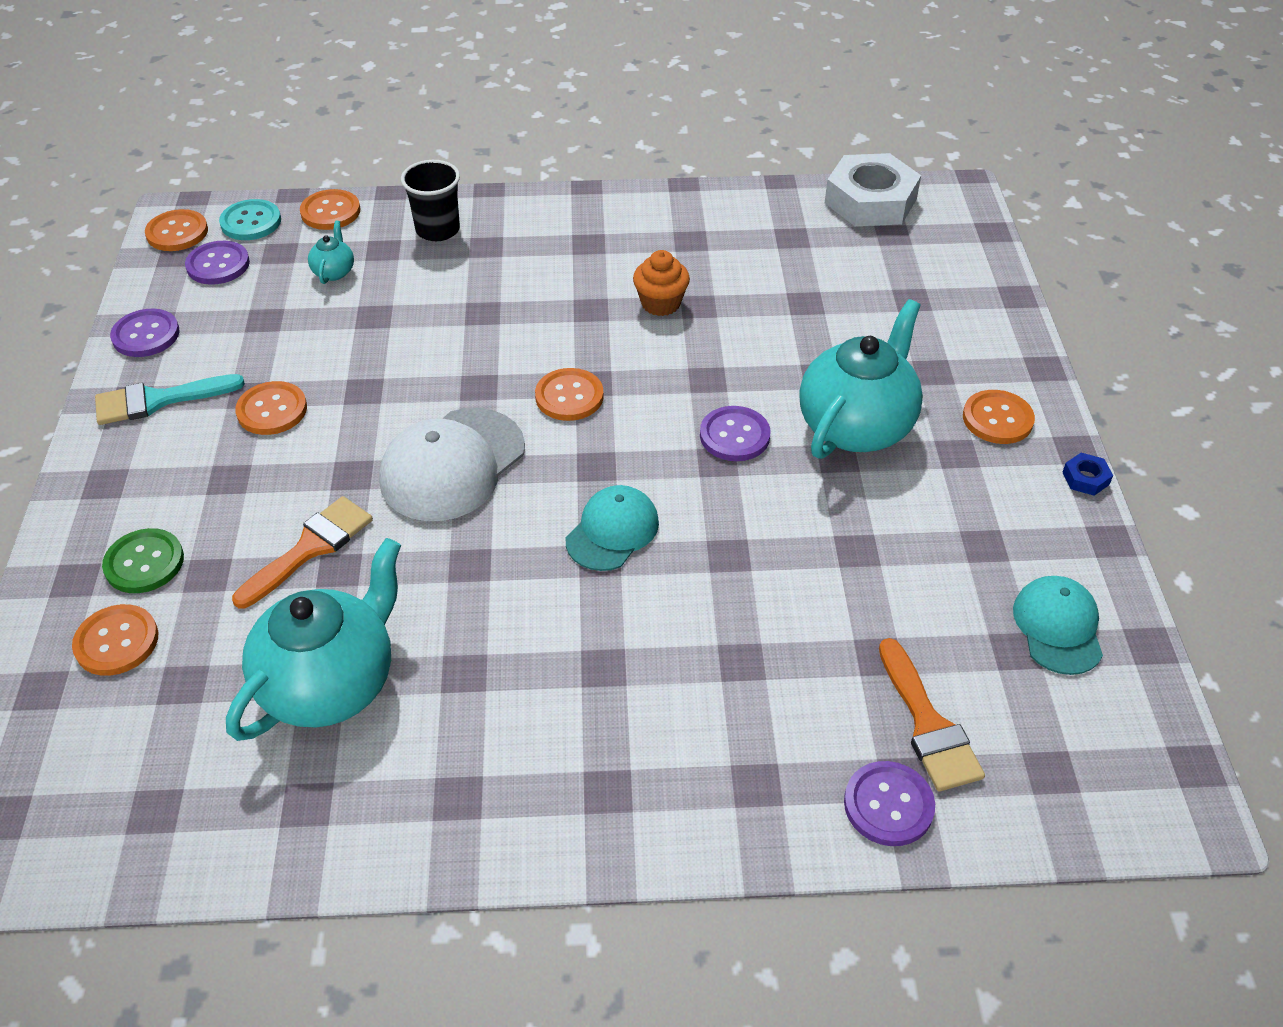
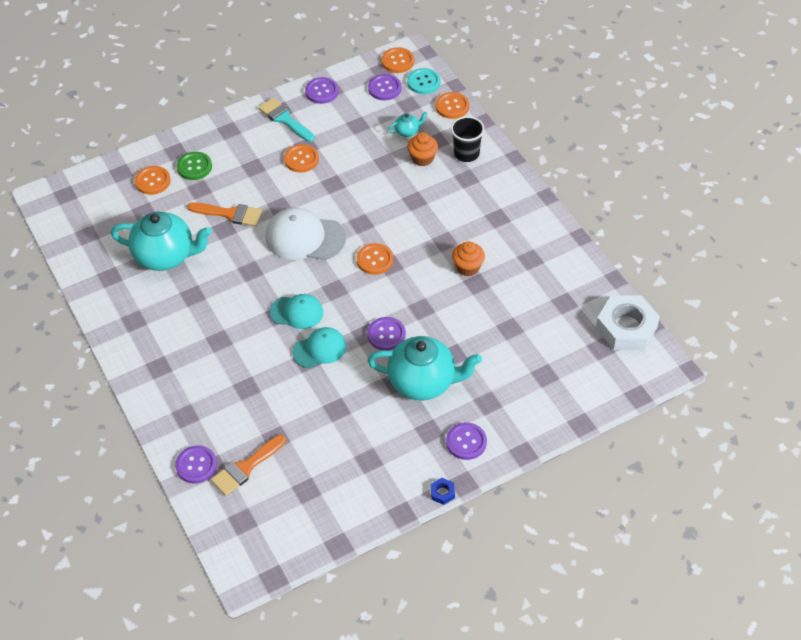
camera: 65 degrees right, 5 degrees up
orange button [963,390,1035,444] -> purple button [446,422,487,460]
turquoise cap [1013,576,1103,675] -> turquoise cap moved to [293,327,346,368]
none -> orange cupcake [407,132,438,166]

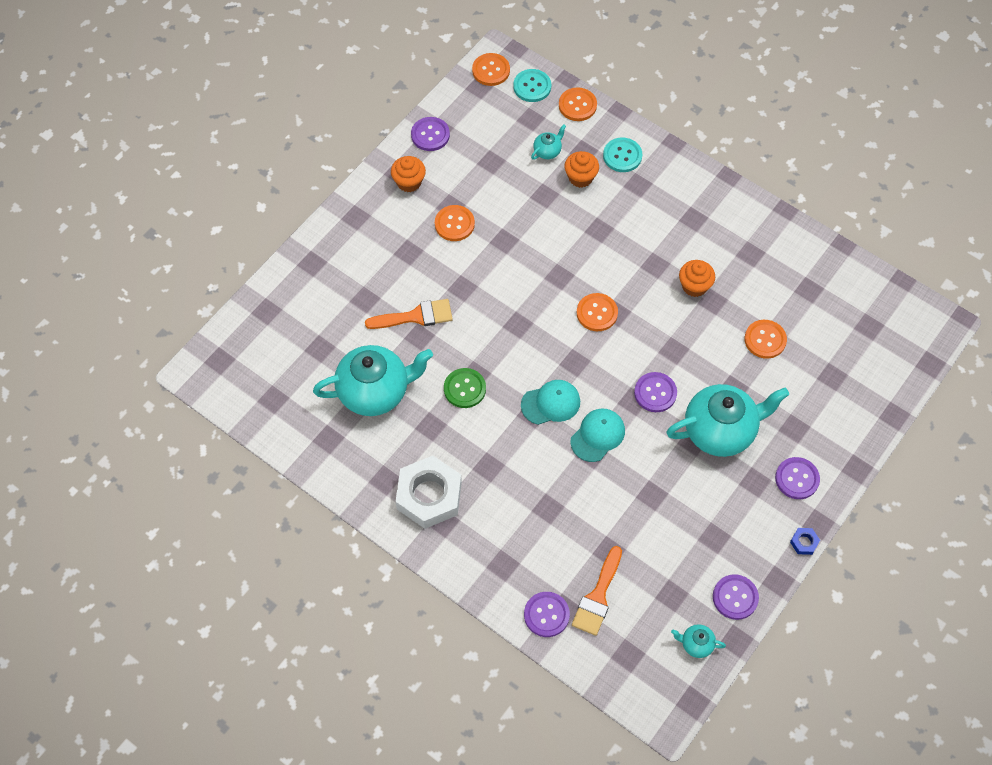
camera: 25 degrees left, 10 degrees up
orange button [135,166,171,195] -> orange button moved to [744,320,787,359]
green button [177,152,212,180] -> green button moved to [444,368,486,408]
turquoise brush [258,98,315,142] -> orange cupcake [391,156,426,192]
white cap [265,207,346,260] -> none
purple button [368,74,401,100] -> purple button moved to [713,574,759,620]
black cup [451,116,485,162] -> turquoise button [603,138,642,172]
white nut [596,295,660,350] -> white nut moved to [395,456,462,529]
none -> turquoise teapot [671,624,726,658]

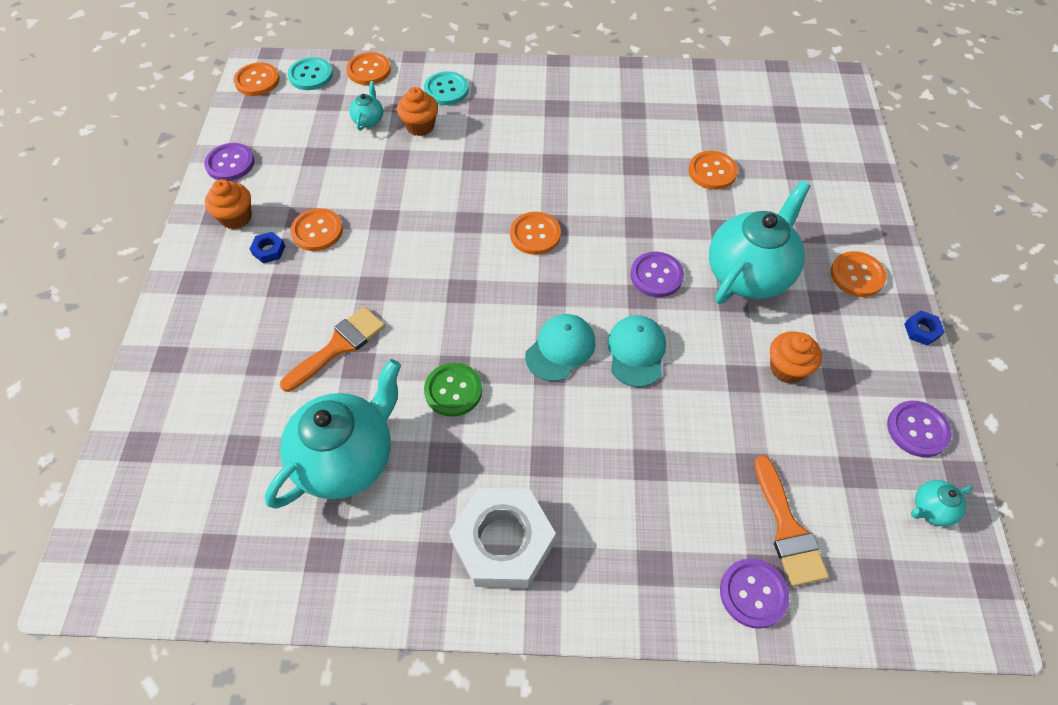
camera: 35 degrees left, 5 degrees down
orange cupcake [679,260,715,297] -> orange cupcake moved to [770,331,822,384]
purple button [775,457,820,499] -> orange button [830,251,887,297]
none -> blue nut [250,232,285,263]

